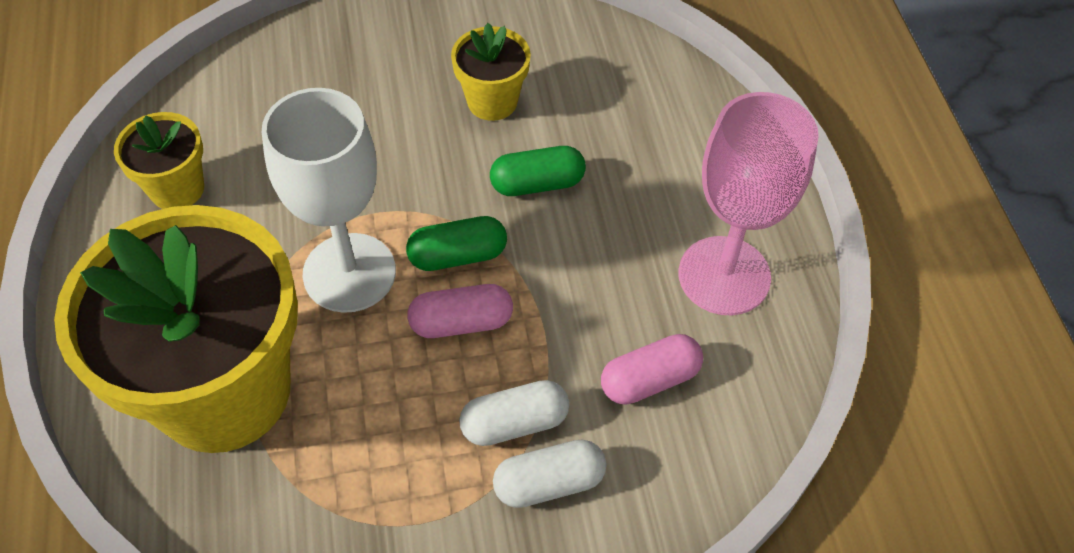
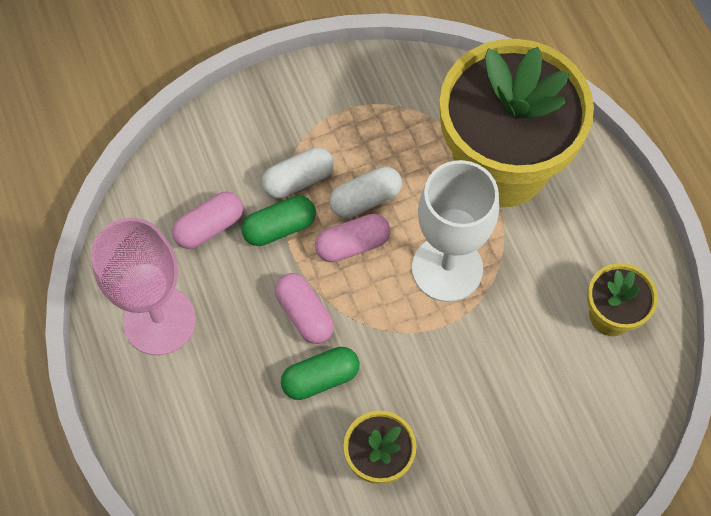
camera: 170 degrees right, 10 degrees up
green capsule [406,216,507,271] -> green capsule moved to [241,196,316,246]
white capsule [493,440,607,508] -> white capsule moved to [330,166,402,218]
none -> pink capsule [275,273,334,344]

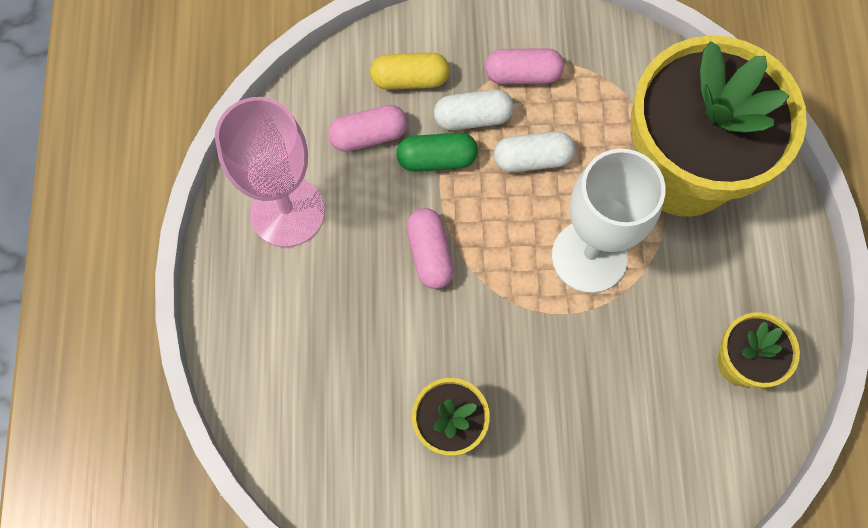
camera: 20 degrees right, 5 degrees up
green capsule [281,347,360,400] -> none
pink capsule [315,214,390,262] -> pink capsule moved to [485,48,564,84]
none -> yellow capsule [370,52,450,90]

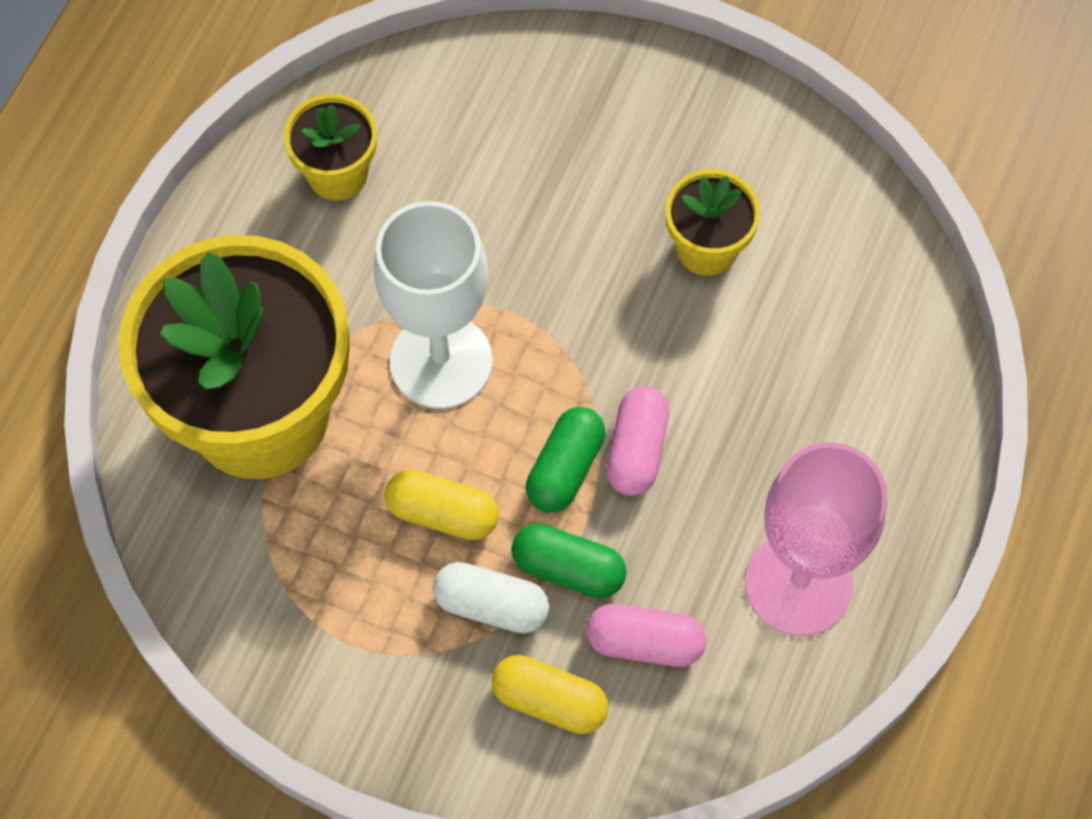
camera: 155 degrees left, 5 degrees down
pink capsule [485,48,564,84] -> none
white capsule [494,131,575,172] -> yellow capsule [385,470,499,540]
none -> green capsule [526,407,605,513]

